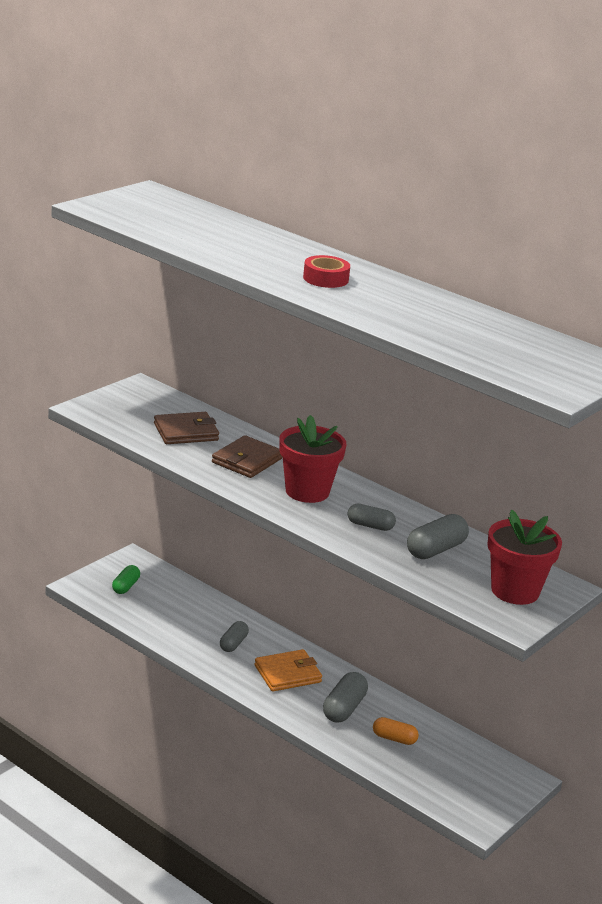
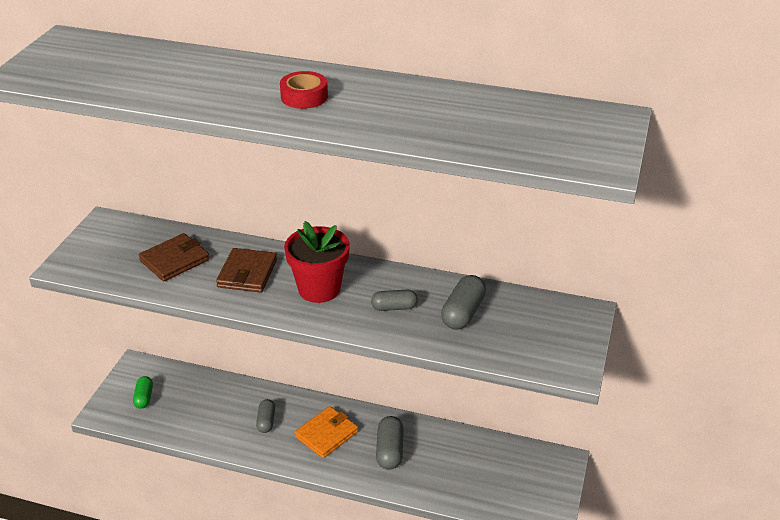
camera: 20 degrees left, 10 degrees up
orange capsule [373,717,419,745] -> none
red flower pot [487,510,562,605] -> none

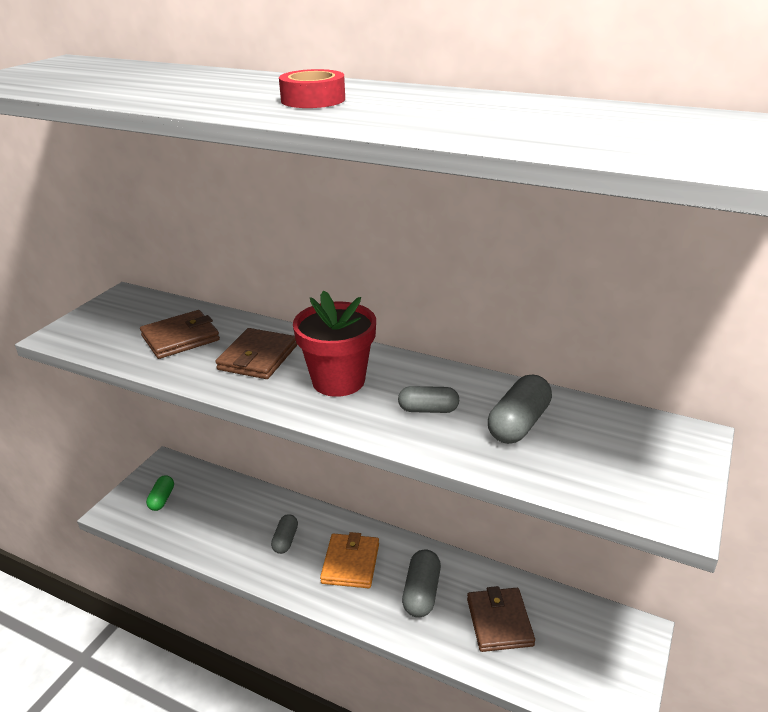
camera: 10 degrees right, 5 degrees down
orange wallet [295,406,358,458] -> orange wallet turned 45 degrees counterclockwise [320,532,379,588]
none -> brown wallet [467,586,535,652]

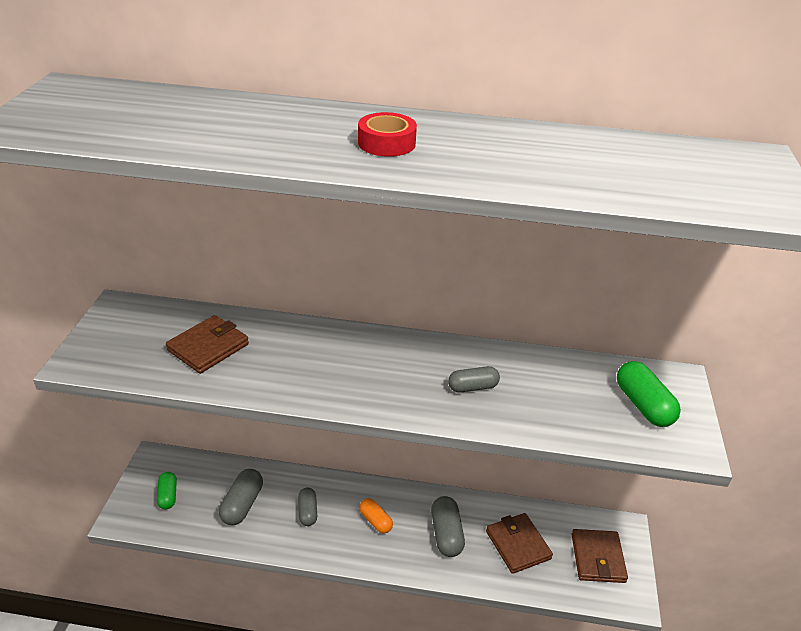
camera: 20 degrees left, 5 degrees up
brown wallet [215,328,297,379] -> brown wallet moved to [571,529,628,583]
red flower pot [293,290,376,397] -> none
orange wallet [320,532,379,588] -> orange capsule [359,498,393,533]
grey capsule [488,375,552,444] -> grey capsule moved to [219,469,263,525]
none -> green capsule [617,361,681,427]

